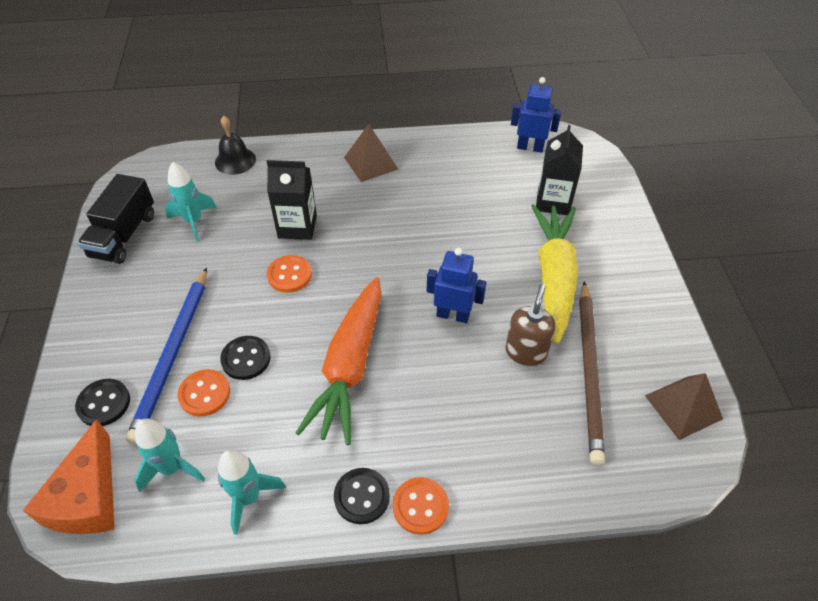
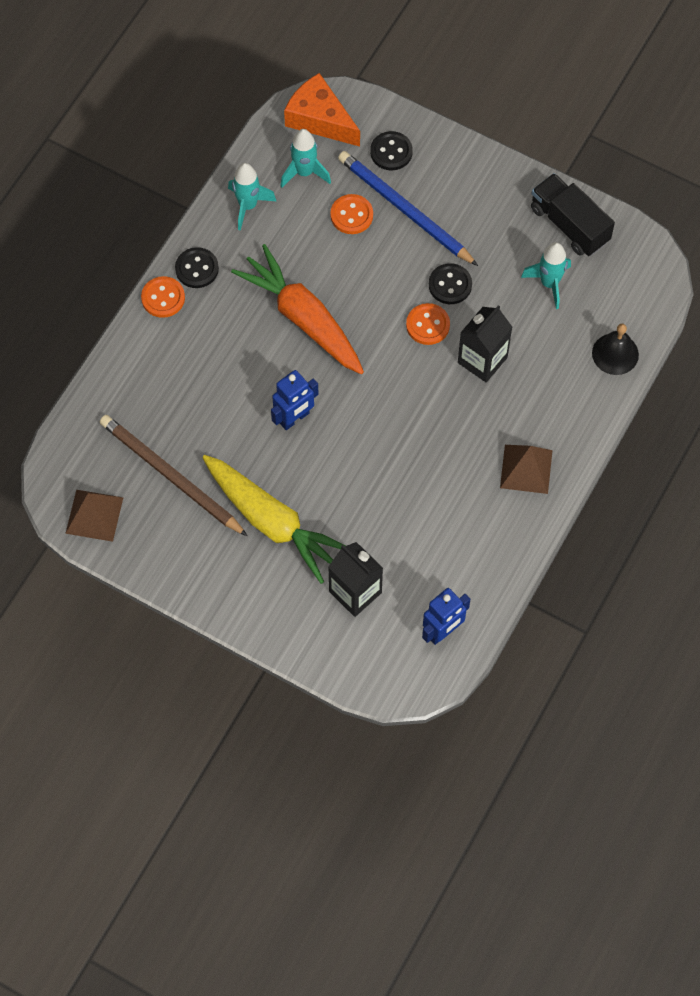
camera: 125 degrees right, 15 degrees up
black button [220,336,271,380] -> black button moved to [429,263,472,304]
brown soap dispenser [506,284,556,366] -> none

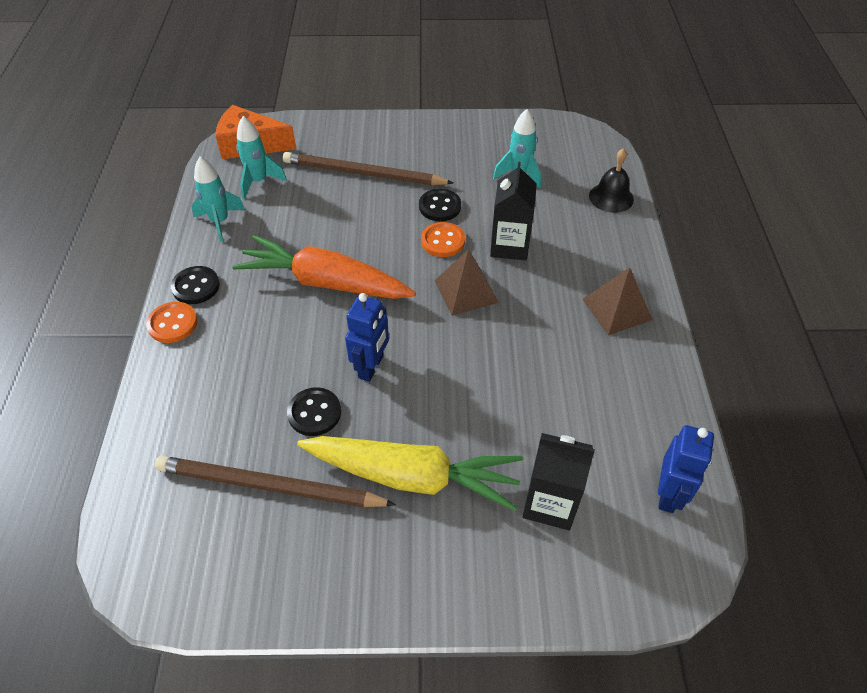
camera: 30 degrees left, 15 degrees down
brown pyramid [65,490,124,542] -> brown pyramid moved to [435,249,499,316]
orange button [330,194,373,234] -> none
blue pencil [338,151,478,266] -> brown pencil [283,152,453,185]
black button [370,131,413,170] -> black button moved to [287,387,341,436]
black truck [531,173,615,256] -> none

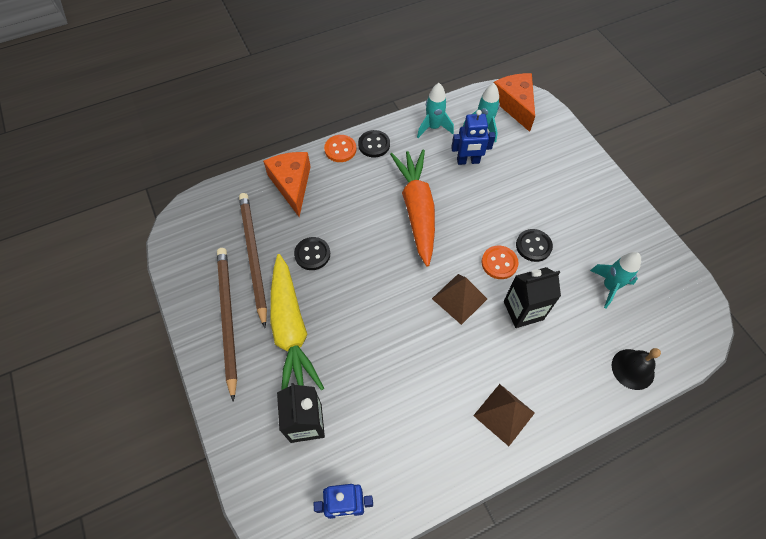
camera: 65 degrees right, 10 degrees up
brown pencil [283,152,453,185] -> brown pencil moved to [217,248,237,402]
blue robot [345,293,389,382] -> blue robot moved to [451,110,495,165]
none -> orange cheese [263,152,311,217]

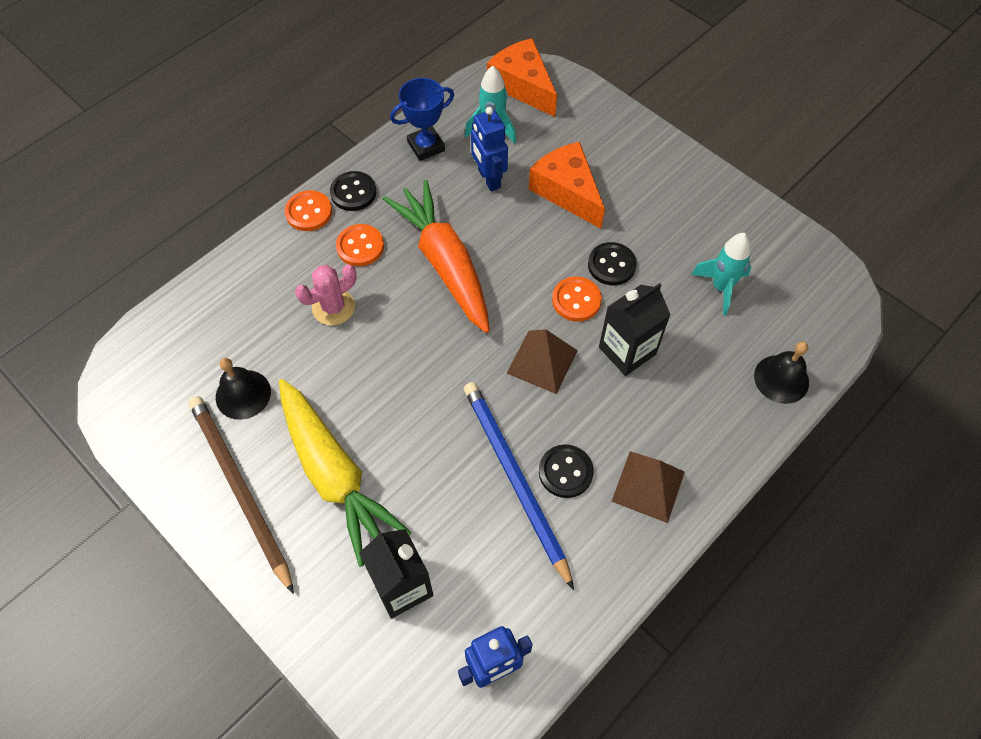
camera: 20 degrees left, 0 degrees up
brown pencil [239,193,267,328] -> black bell [216,358,271,420]
orange cheese [263,152,311,217] -> orange cheese moved to [529,142,605,229]
black button [294,237,330,270] -> black button moved to [539,444,594,498]
turquoise rocket [417,83,454,138] -> blue trophy [390,78,454,161]
blue robot [451,110,495,165] -> blue robot turned 90 degrees clockwise [471,107,508,191]
none -> pink cactus [295,264,357,325]
none -> orange button [336,224,384,266]
none -> blue pencil [464,382,574,590]

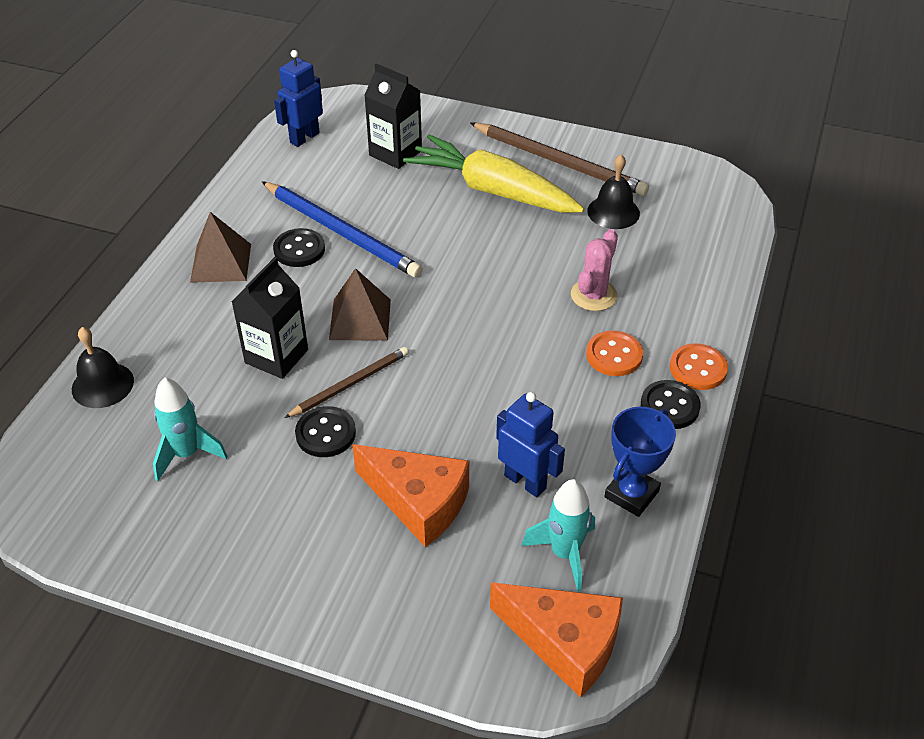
camera: 155 degrees right, 15 degrees down
orange carrot [383,180,490,333] -> none
orange button [552,277,602,322] -> brown pencil [284,347,409,418]

